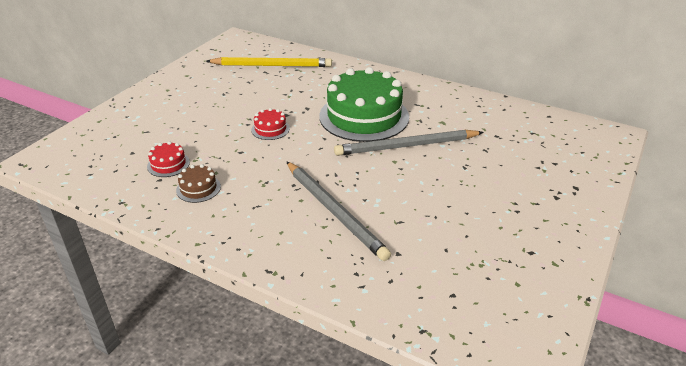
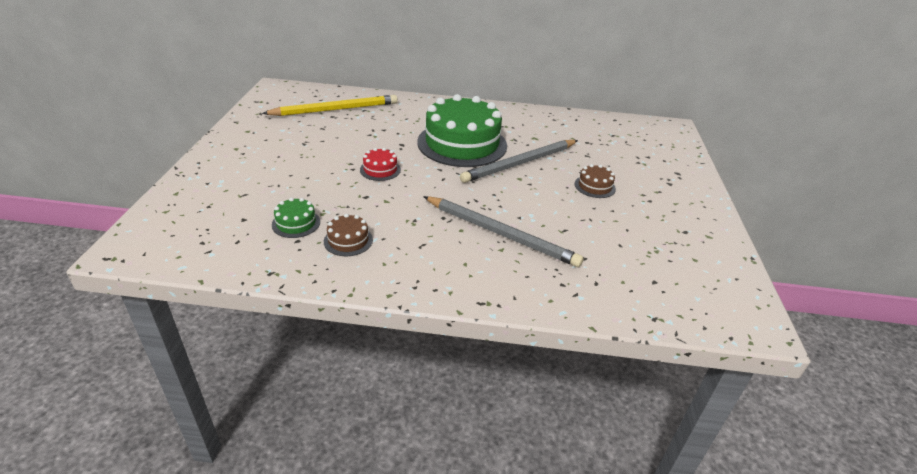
camera: 25 degrees left, 0 degrees up
red cake [147,141,190,177] -> green cake [272,198,320,238]
none -> brown cake [575,164,616,198]

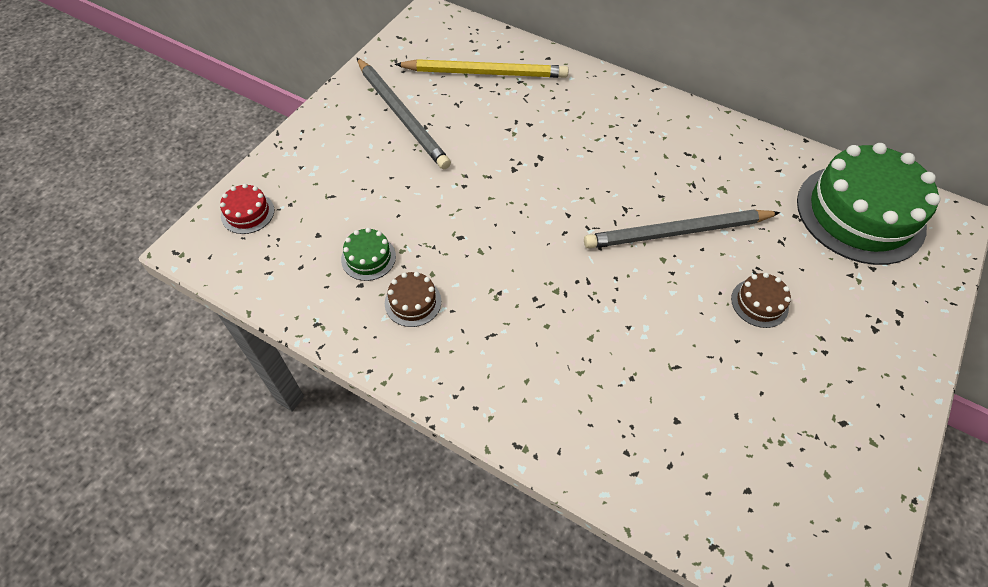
camera: 25 degrees right, 20 degrees up
red cake [360,148,401,181] -> red cake moved to [220,184,274,234]
green cake [417,94,507,167] -> green cake moved to [797,143,940,265]
grey pencil [423,196,584,267] -> grey pencil moved to [357,58,451,169]

